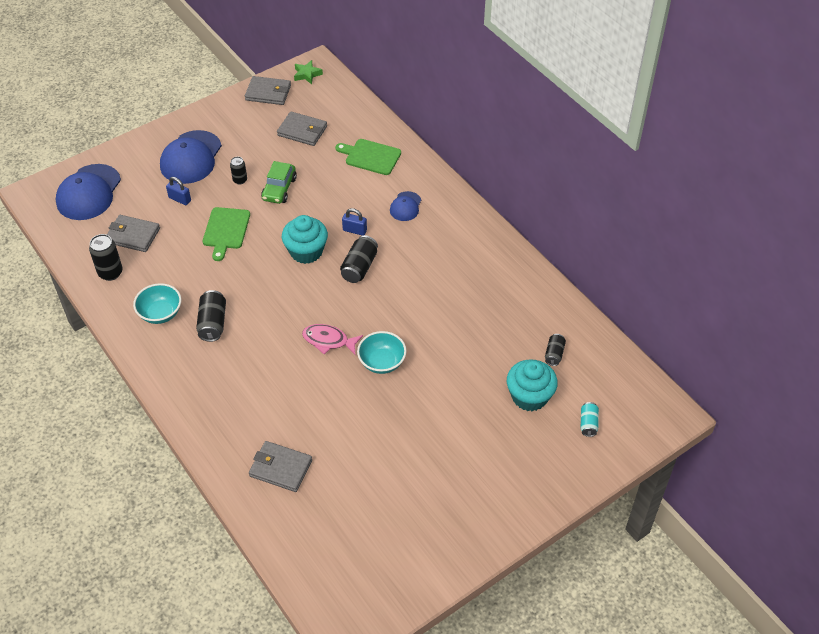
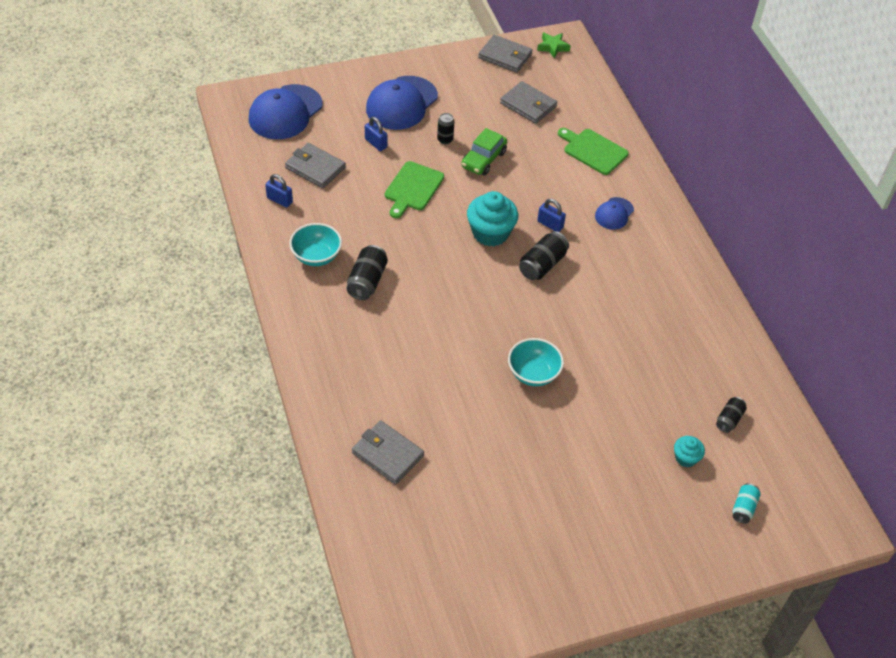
camera: 15 degrees right, 0 degrees up
black can [89,234,123,281] -> blue padlock [265,174,293,207]
pink fish [302,324,363,355] -> none
turquoise cupcake [507,359,558,411] -> turquoise cupcake [674,436,705,467], size x0.53

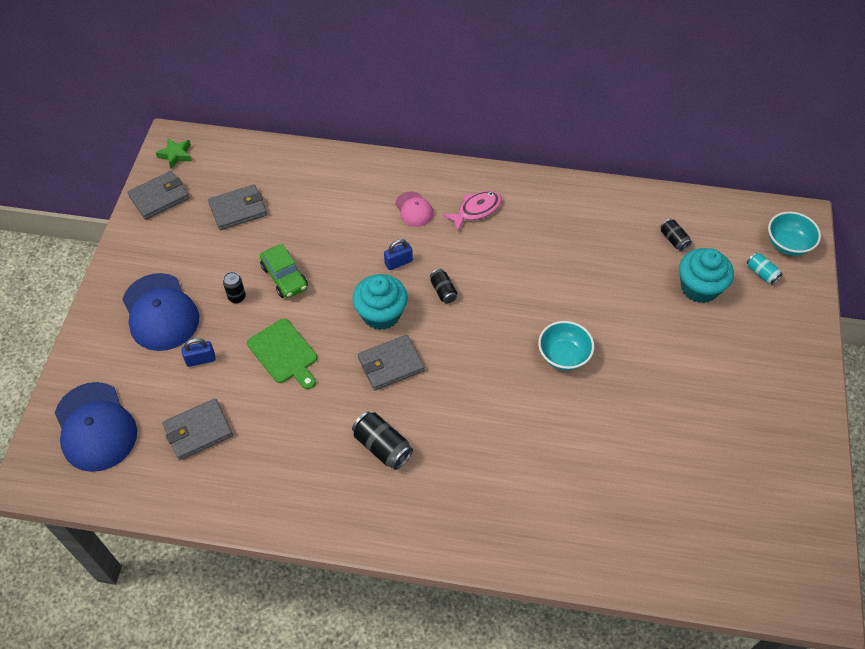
camera: 60 degrees left, 5 degrees up
blue padlock [265,174,293,207] -> none
turquoise bowl [289,223,342,266] -> turquoise bowl moved to [768,211,821,256]
grey wallet [352,420,424,485] -> grey wallet moved to [358,335,424,391]
black can [519,231,569,280] -> black can [430,269,457,303], size x0.62
green cutting board [558,128,629,175] -> none
blue cap [595,197,634,230] -> pink cap [395,192,434,227]
turquoise cupcake [674,436,705,467] -> turquoise cupcake [679,248,734,303], size x1.90
none -> pink fish [442,191,502,231]

